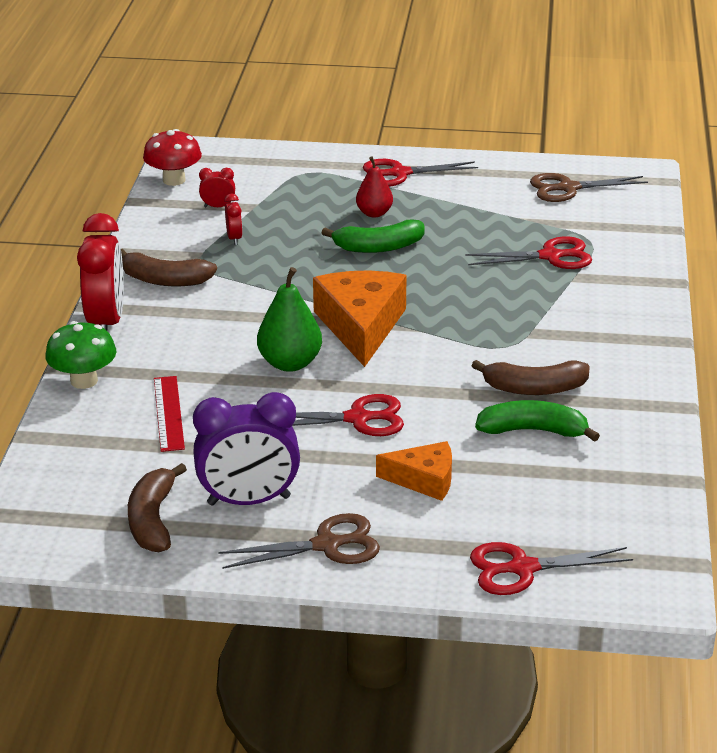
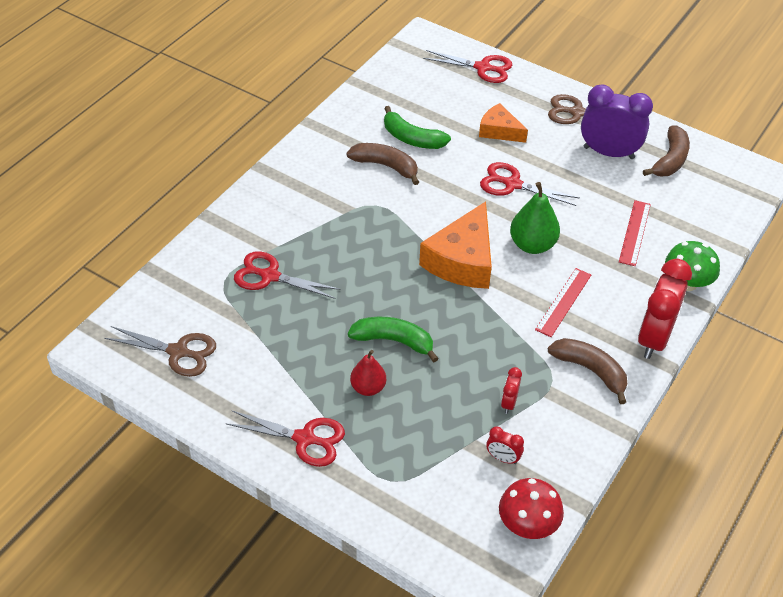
camera: 155 degrees left, 15 degrees up
none -> red ruler [535,268,591,337]

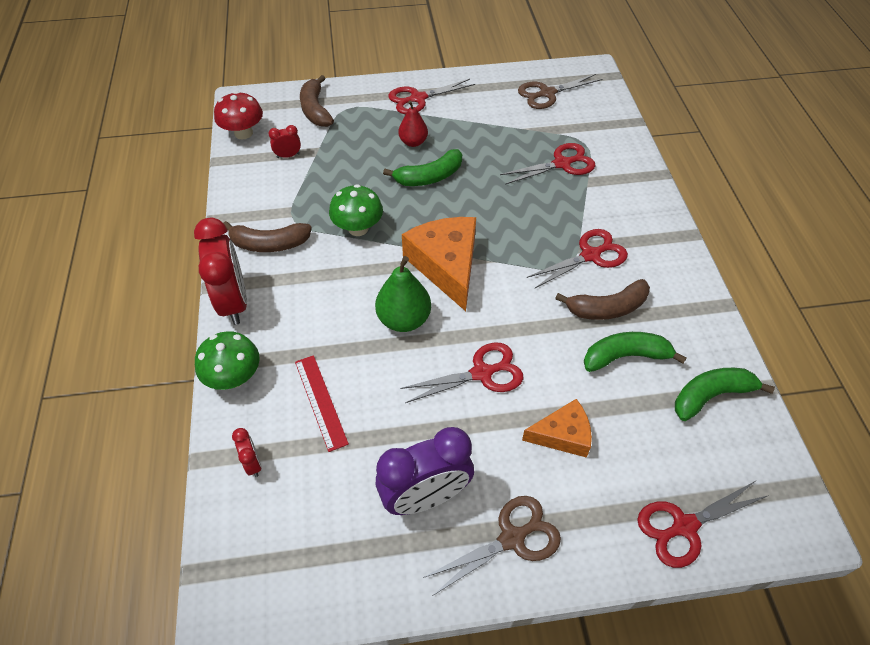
camera: 140 degrees right, 5 degrees up
red clock [501,367,522,414] -> red clock moved to [232,428,261,477]
red ruler [535,268,591,337] -> none
brown banana [643,126,690,176] -> brown banana moved to [300,75,334,127]
none -> green mushroom [329,184,383,236]
none -> red scissors [526,229,628,288]
none -> green banana [675,368,775,421]

